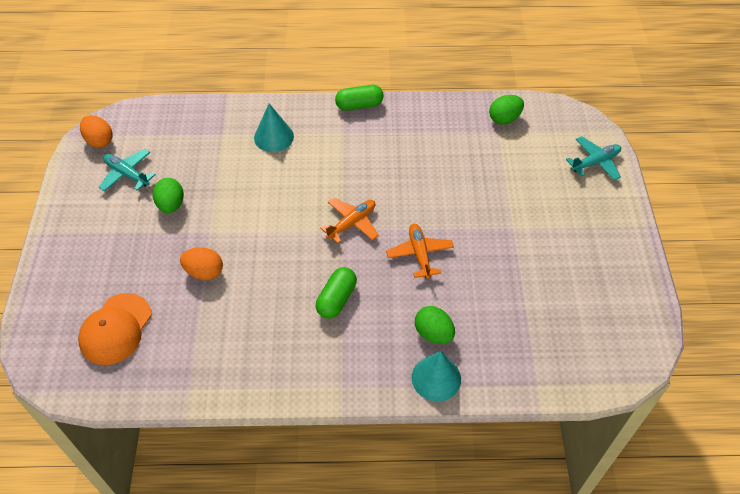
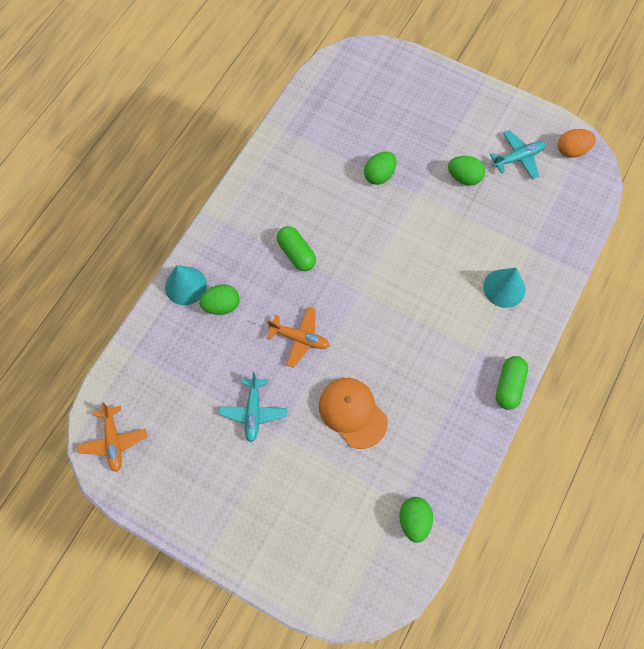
camera: 120 degrees right, 15 degrees up
orange cap [78,293,152,365] -> orange cap moved to [319,378,388,449]
orange egg [180,247,223,280] -> green egg [364,152,397,185]
orange plane [320,198,379,243] -> orange plane moved to [77,402,147,472]
turquoise plane [566,136,621,181] -> turquoise plane moved to [219,372,287,442]

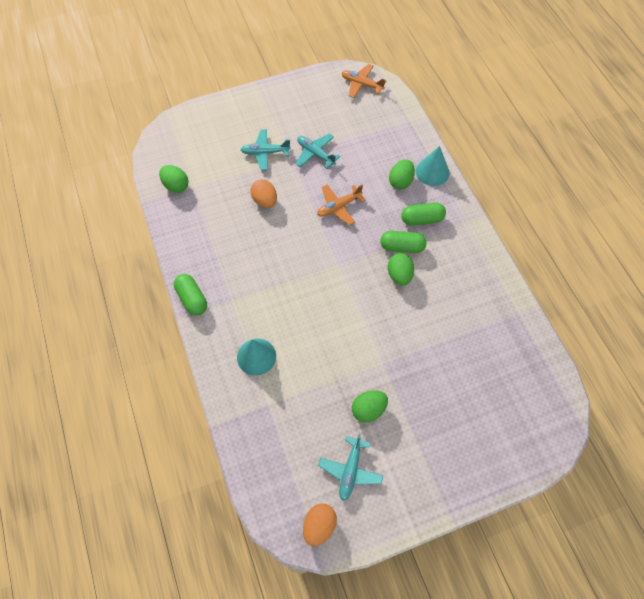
camera: 130 degrees right, 5 degrees down
orange cap [319,378,388,449] -> orange egg [250,179,277,208]
green egg [364,152,397,185] -> green egg moved to [388,253,414,286]
none -> turquoise plane [241,129,291,170]
none -> green capsule [401,203,446,226]

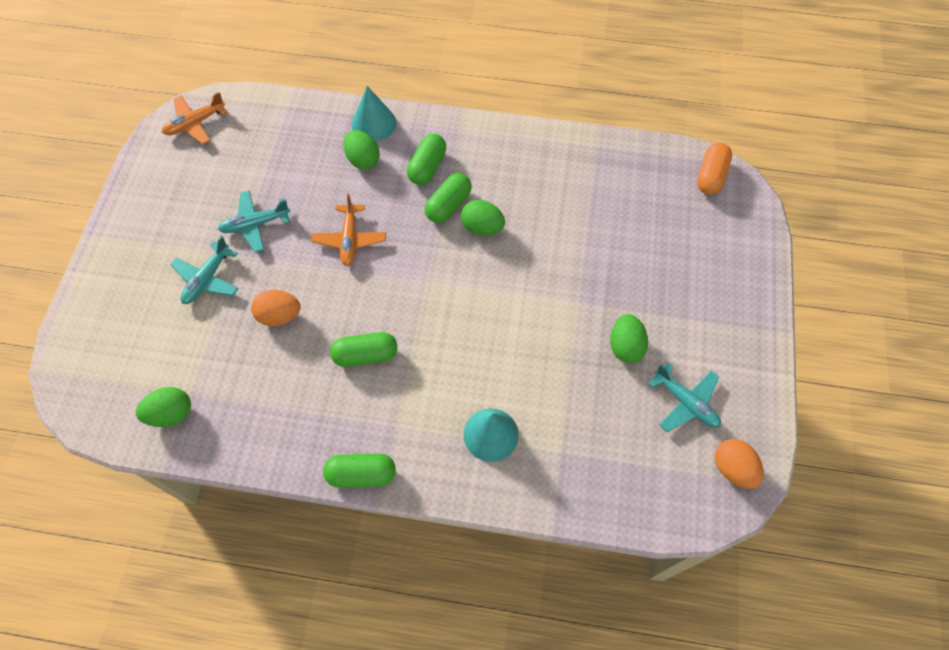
camera: 60 degrees left, 0 degrees up
none -> green capsule [330,332,397,367]
none -> orange capsule [697,143,732,195]

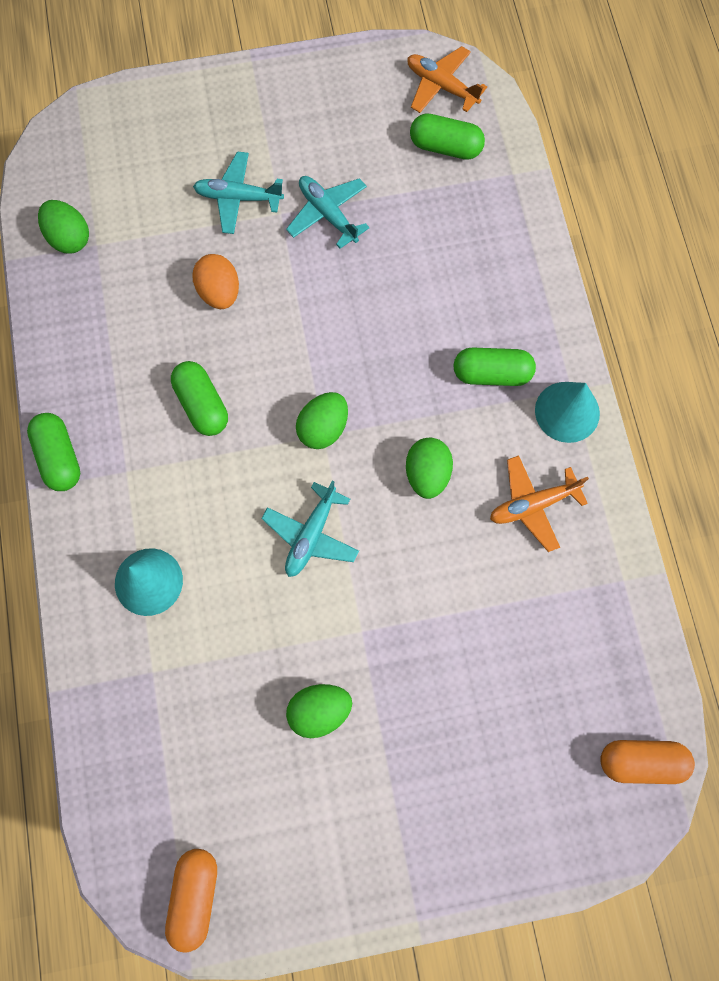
camera: 70 degrees right, 10 degrees up
orange plane [311,194,386,266] -> orange plane moved to [490,455,589,552]
green egg [344,130,380,170] -> green egg moved to [296,392,348,449]
turquoise cone [352,86,397,141] -> turquoise cone moved to [535,382,600,443]
green capsule [425,173,472,223] -> green capsule moved to [410,113,485,160]
turquoise plane [649,363,721,432] -> turquoise plane moved to [261,480,359,577]
orange egg [715,439,764,489] -> orange capsule [165,849,217,952]

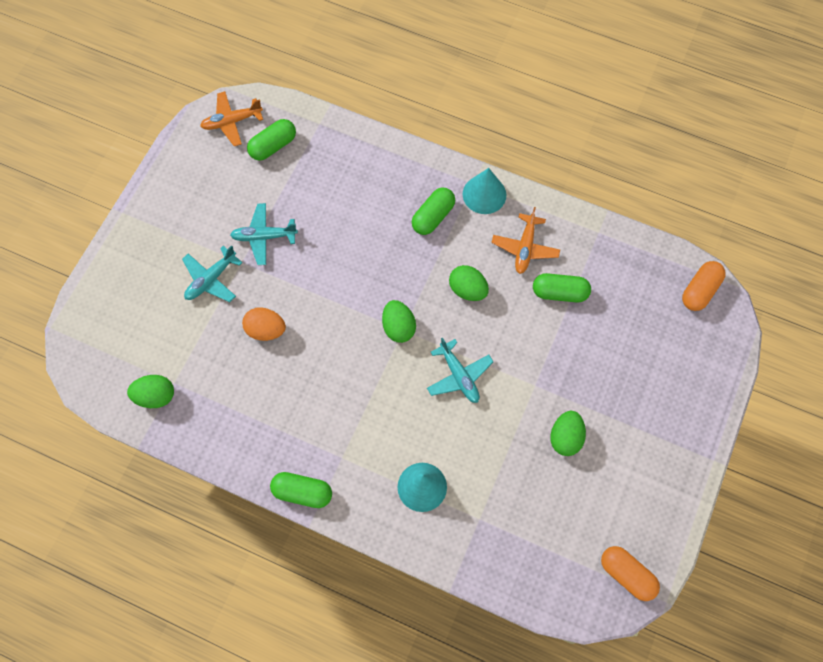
camera: 55 degrees left, 5 degrees down
green capsule [171,361,228,436] -> green capsule moved to [533,273,591,302]

